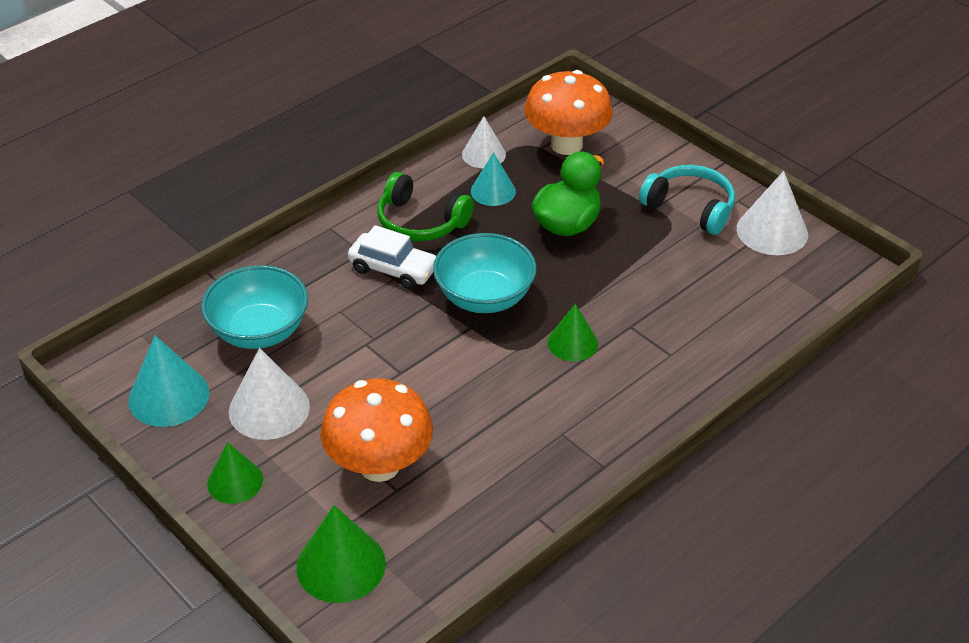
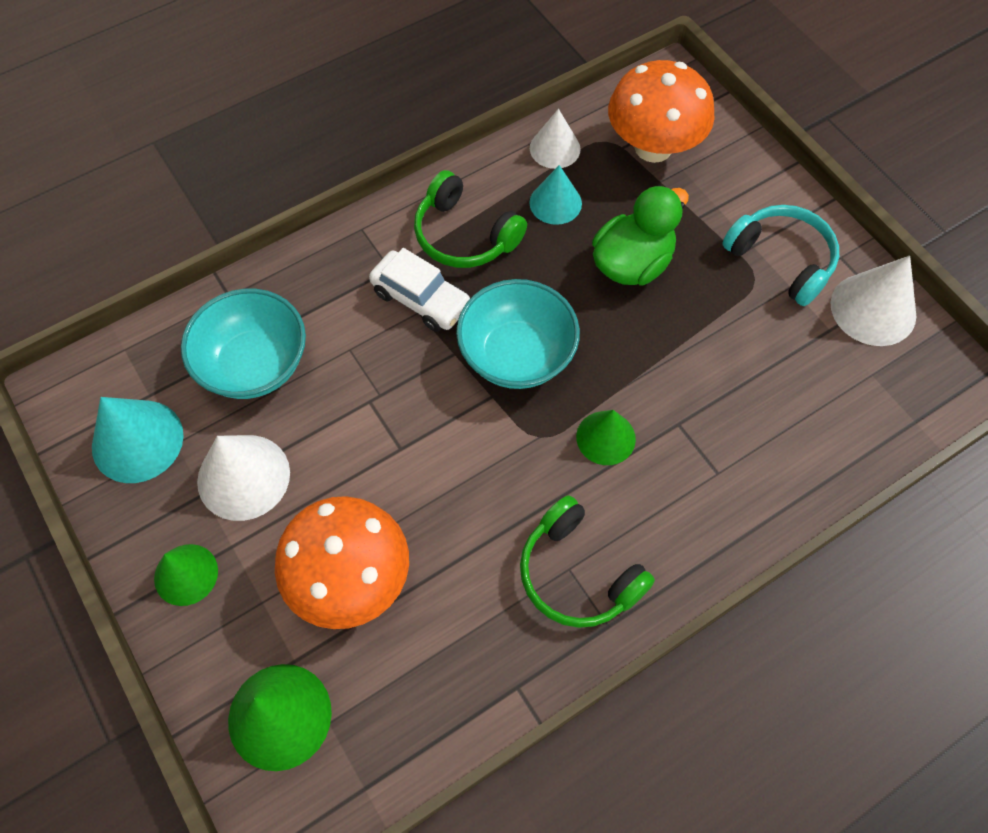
camera: 10 degrees right, 20 degrees up
none -> green headphones [520,495,655,628]

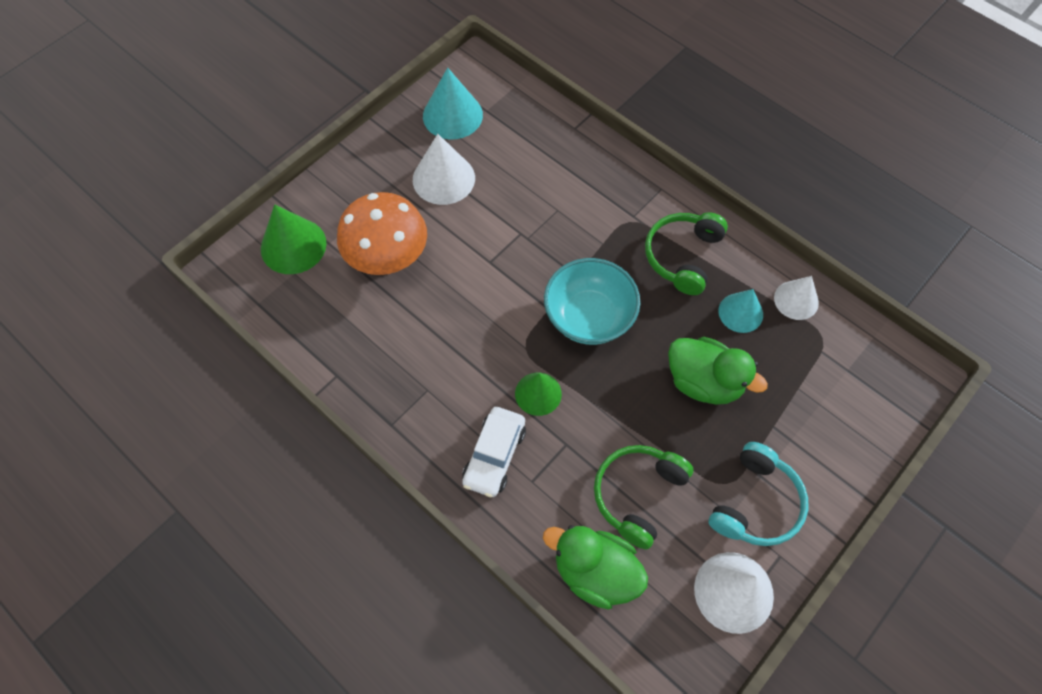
camera: 75 degrees right, 0 degrees up
green cone [154,544,218,606] -> none
turquoise bowl [181,289,306,399] -> none
white car [369,248,470,332] -> white car moved to [462,407,526,497]
green headphones [520,495,655,628] -> green headphones moved to [594,445,694,550]
orange mushroom [608,60,715,163] -> none
none -> green duck [543,525,648,610]

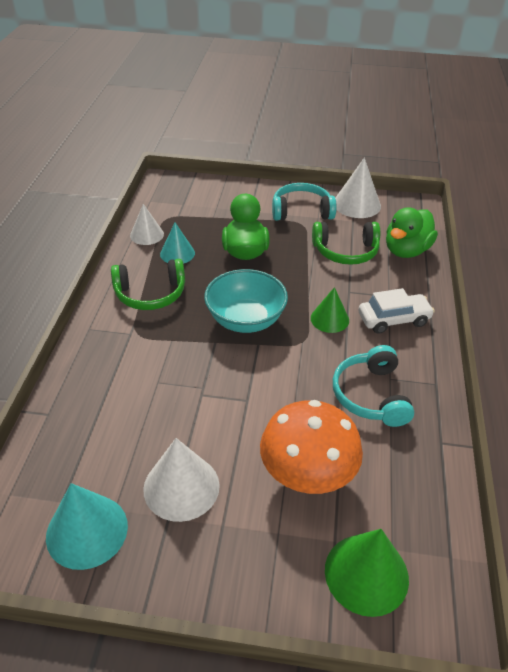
camera: 125 degrees left, 20 degrees down
green duck [543,525,648,610] -> green duck turned 45 degrees clockwise [386,207,438,258]
none -> turquoise headphones [333,345,414,427]

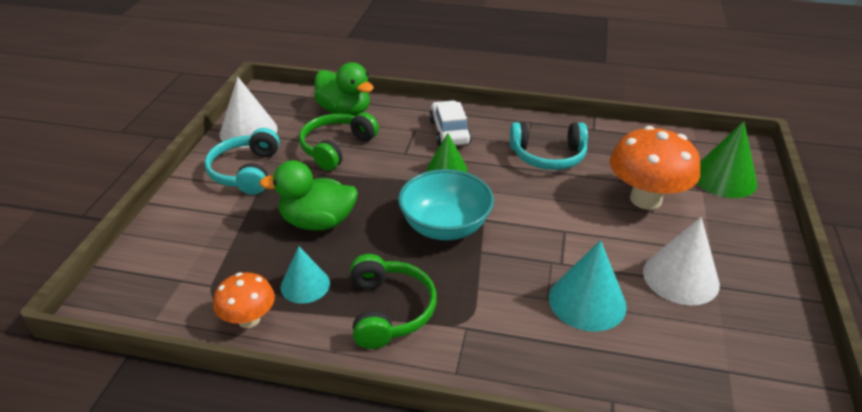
camera: 85 degrees left, 5 degrees down
turquoise cone [46,483,128,570] -> turquoise cone moved to [549,240,627,332]
white cone [130,204,164,245] -> orange mushroom [213,272,275,328]
green headphones [312,222,380,265] -> green headphones turned 150 degrees counterclockwise [299,112,379,171]

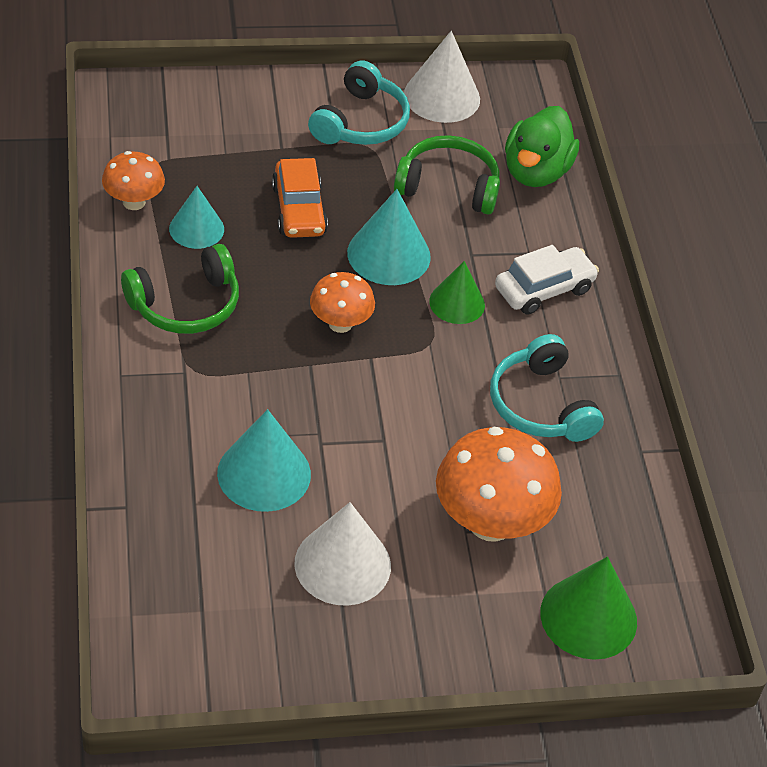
camera: 65 degrees right, 10 degrees up
turquoise headphones [204,128,280,195] -> turquoise headphones turned 135 degrees clockwise [308,61,410,145]
green duck [259,160,358,231] -> orange car [272,158,328,238]
turquoise bowl [398,169,494,240] -> orange mushroom [310,272,375,333]
none -> turquoise cone [347,189,431,285]

